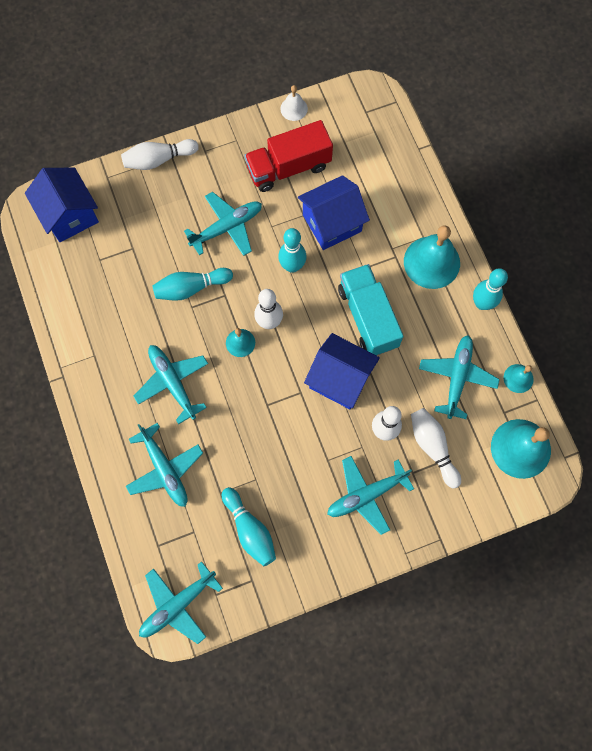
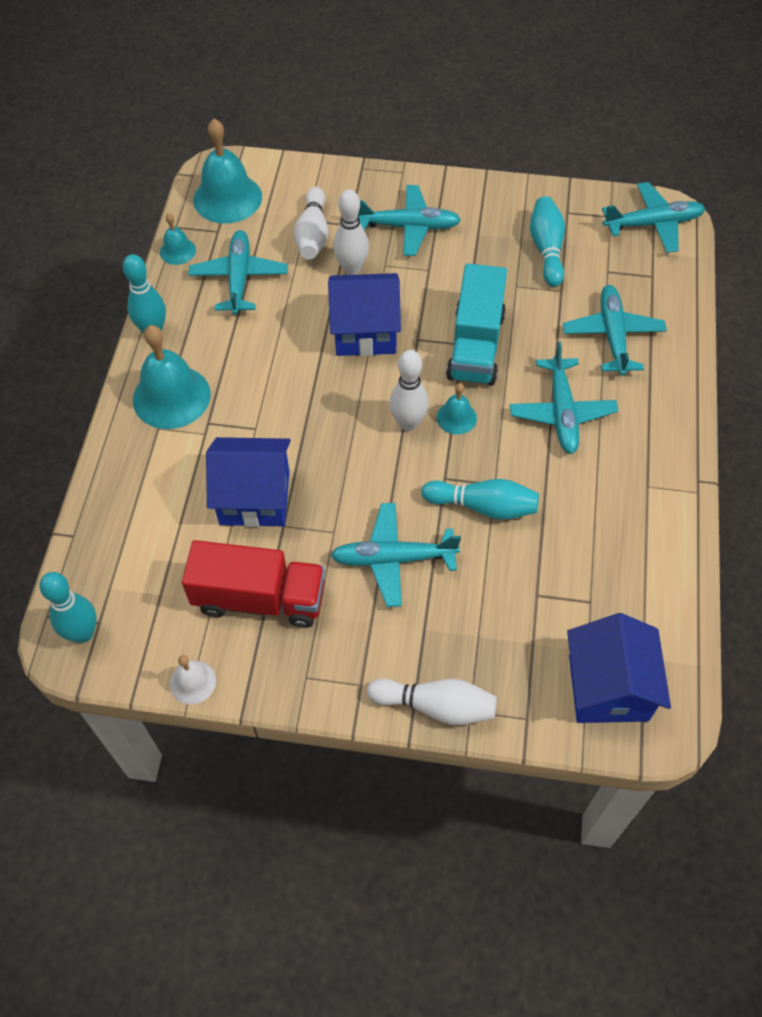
camera: 150 degrees left, 15 degrees down
turquoise bowling pin [278,228,306,273] -> turquoise bowling pin moved to [40,572,97,643]
blue house [304,333,380,409] -> blue house turned 60 degrees counterclockwise [328,273,401,356]
turquoise truck [338,264,404,356] -> turquoise truck moved to [446,263,507,385]
turquoise plane [419,335,500,419] -> turquoise plane turned 135 degrees clockwise [188,230,288,315]

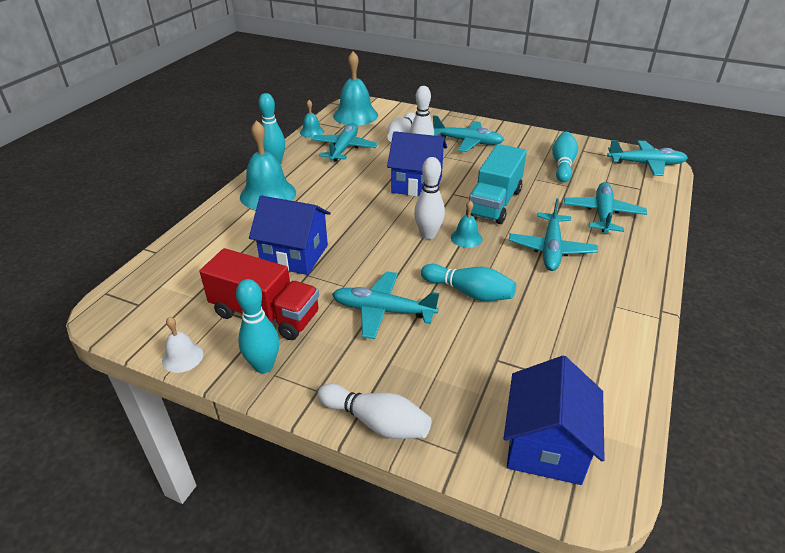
camera: 15 degrees right, 20 degrees down
turquoise bowling pin [40,572,97,643] -> turquoise bowling pin moved to [236,279,279,373]

